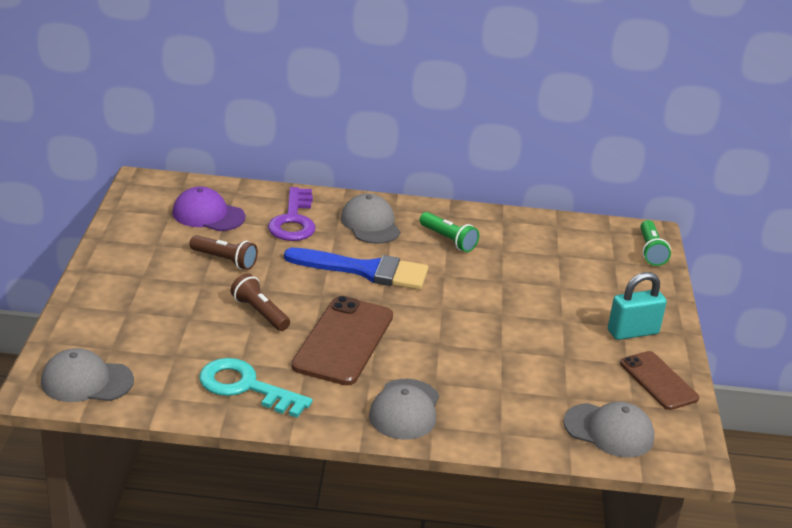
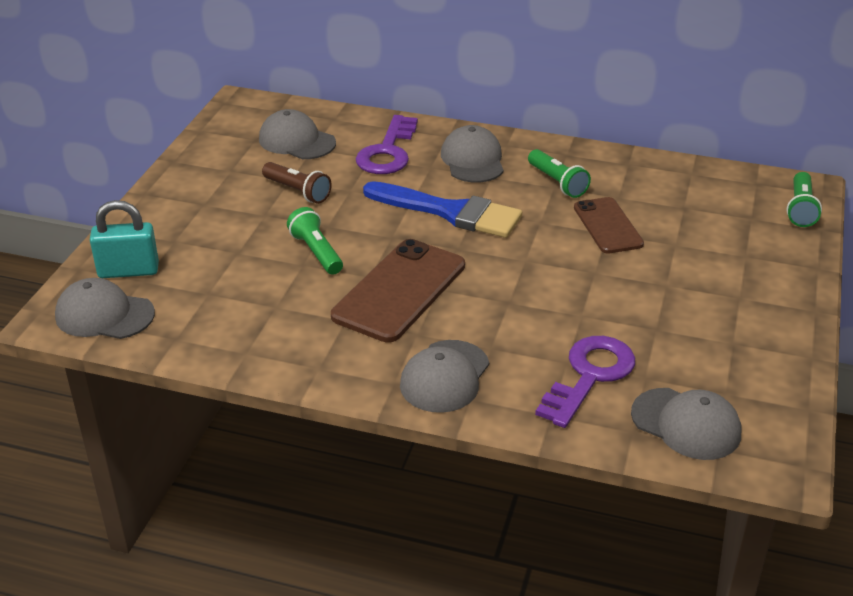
camera: 15 degrees right, 5 degrees up
purple cap [172,186,245,231] -> grey cap [259,109,336,159]
turquoise key [199,358,313,418] -> none
brown flashlight [231,273,290,331] -> green flashlight [287,207,343,275]
turquoise padlock [608,272,667,340] -> turquoise padlock moved to [90,200,159,278]
brown phone [620,351,699,410] -> brown phone moved to [574,197,644,254]
none -> purple key [535,336,635,428]

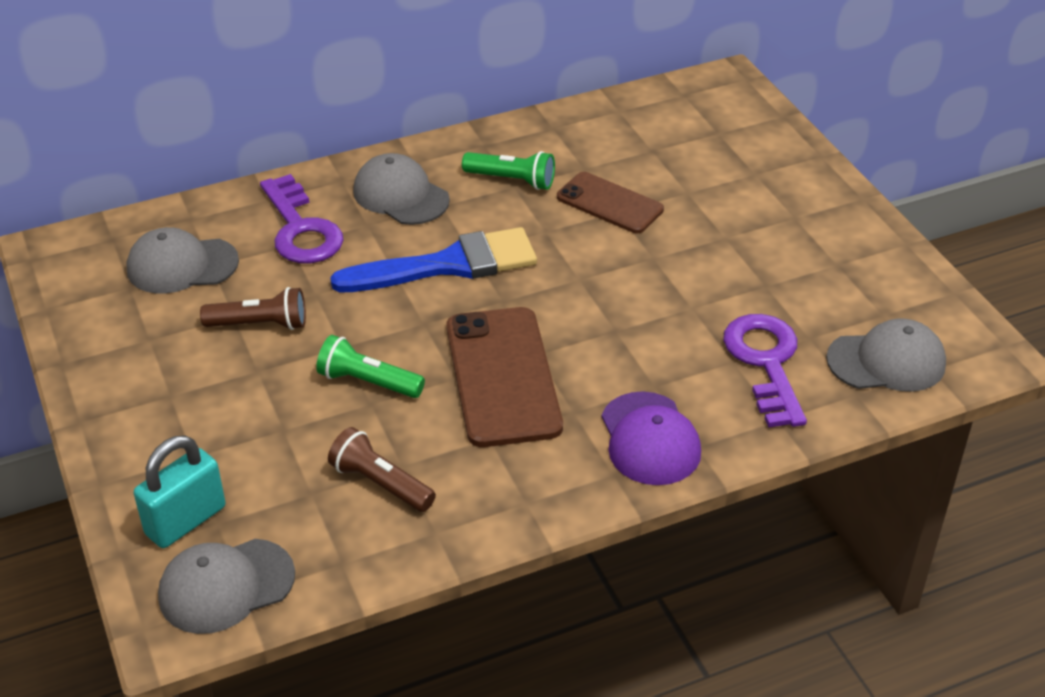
camera: 40 degrees left, 5 degrees up
grey cap [400,340,489,413] -> purple cap [602,391,701,485]
green flashlight [787,172,822,227] -> none
none -> brown flashlight [328,427,436,512]

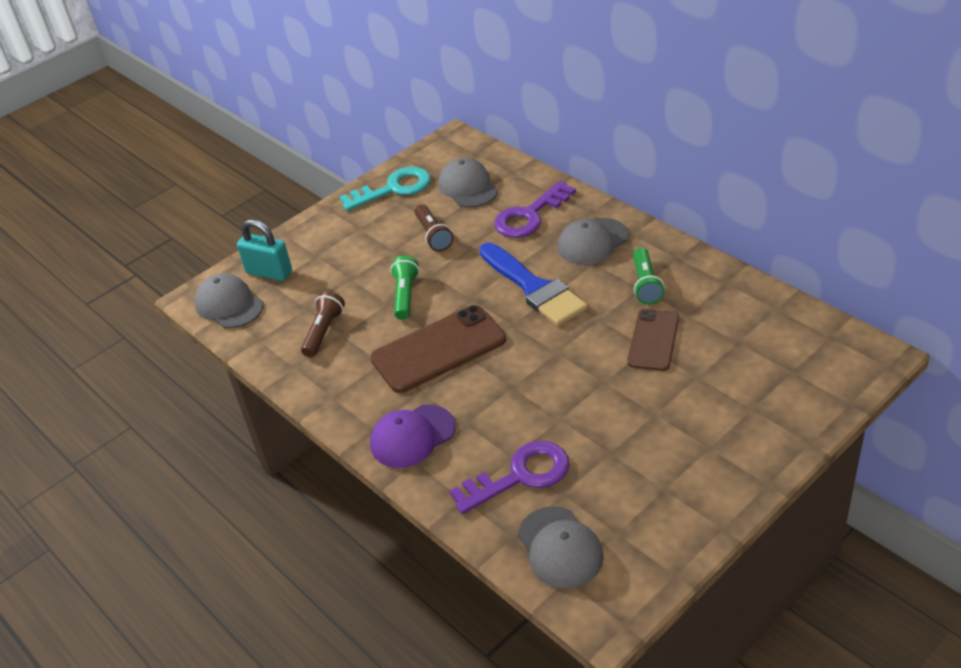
camera: 75 degrees right, 0 degrees up
grey cap [353,153,450,225] -> grey cap turned 150 degrees counterclockwise [557,218,629,265]
none -> turquoise key [340,167,431,211]

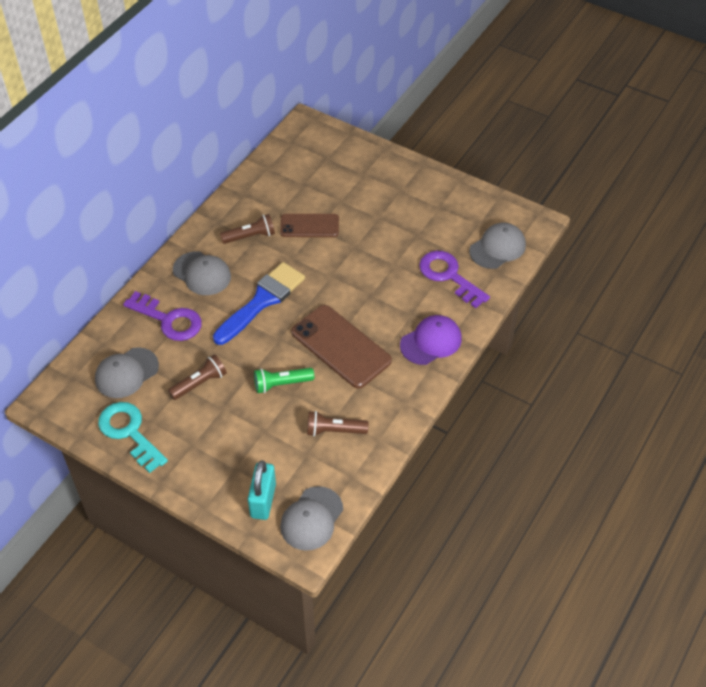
camera: 110 degrees left, 10 degrees up
purple cap [370,404,456,468] -> purple cap turned 75 degrees counterclockwise [400,315,462,365]
green flashlight [633,248,665,304] -> brown flashlight [220,214,275,244]

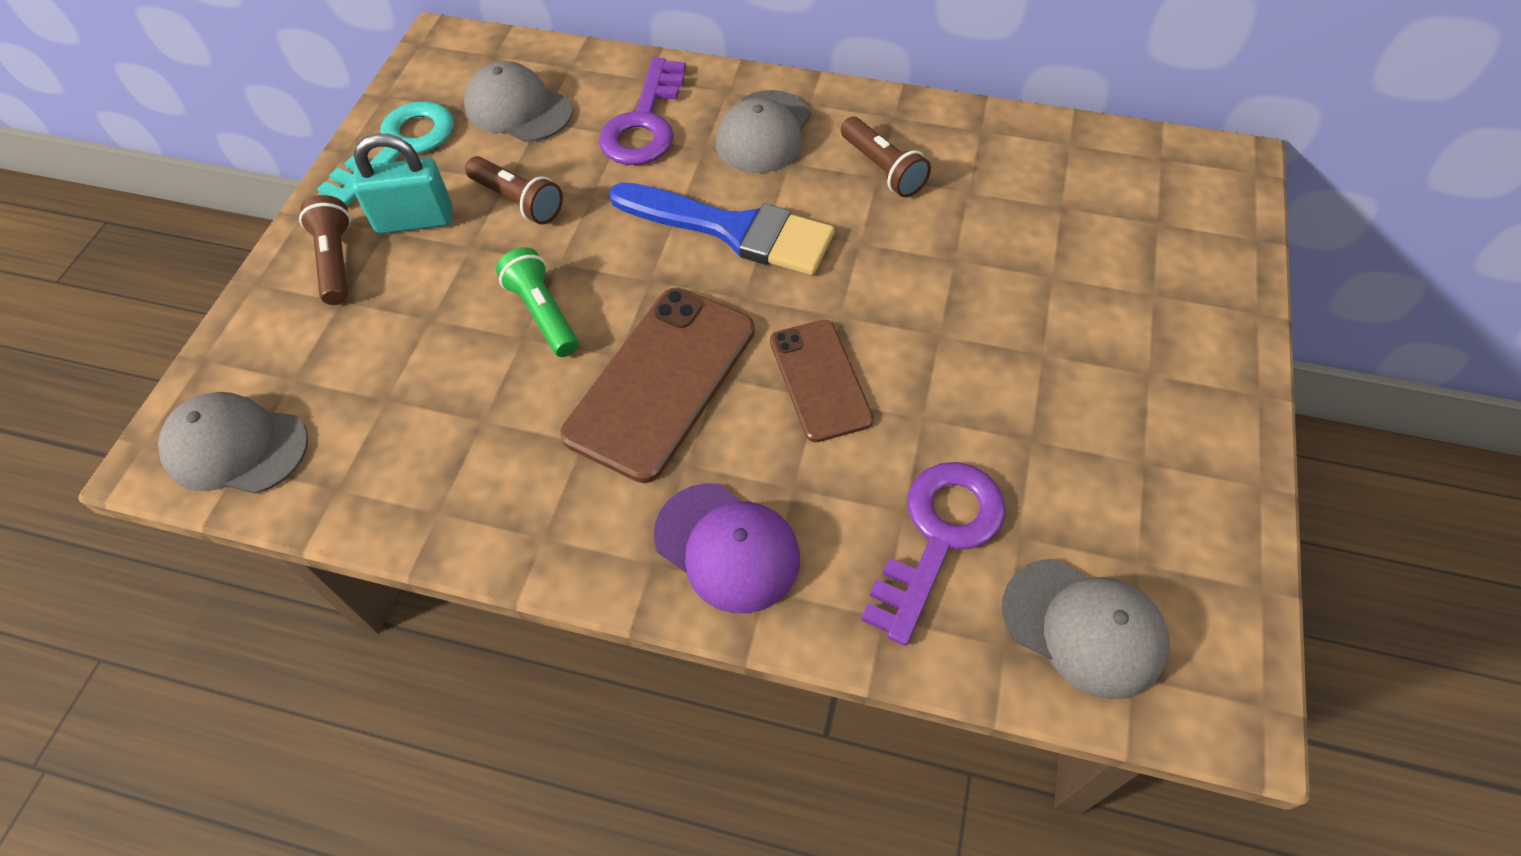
camera: 75 degrees right, 5 degrees up
turquoise padlock [248,460,276,520] -> turquoise padlock moved to [352,133,453,234]
brown phone [280,214,339,237] -> brown phone moved to [770,320,873,442]
brown flashlight [307,411,369,437] -> brown flashlight moved to [299,195,351,305]

